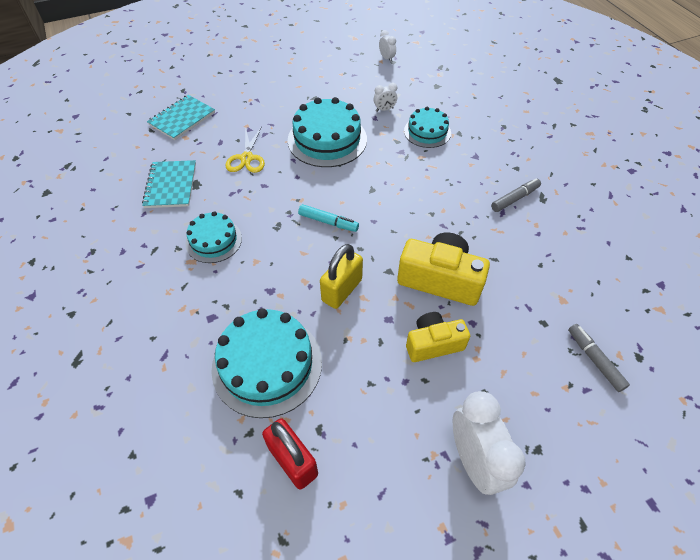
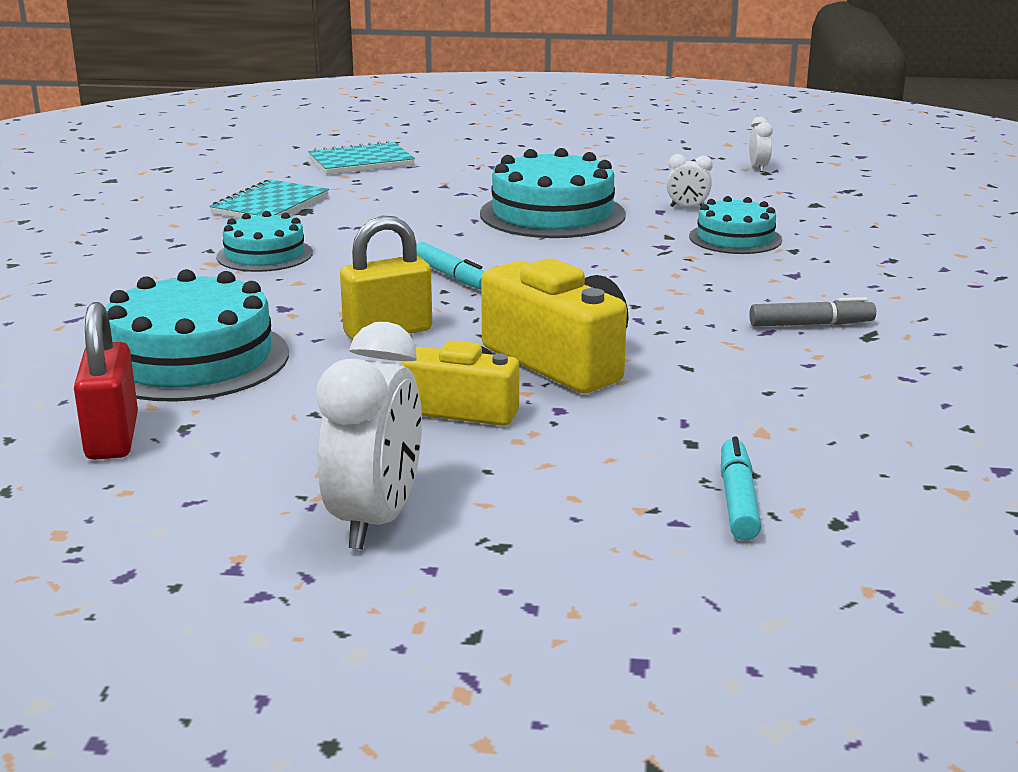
camera: 30 degrees right, 30 degrees down
yellow scissors [225,126,265,173] -> none
grey marker [568,324,630,392] -> turquoise marker [721,436,761,540]

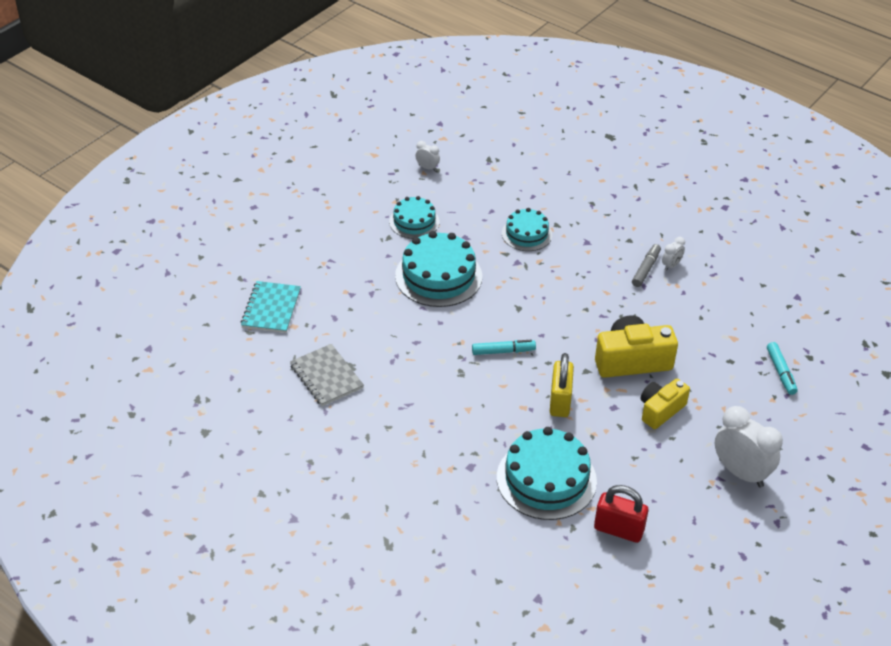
camera: 60 degrees left, 20 degrees up
turquoise notebook [209,179,329,218] -> grey notebook [290,344,364,406]
turquoise cake [216,211,313,272] -> turquoise cake moved to [389,196,440,239]
white clock [667,154,713,207] -> white clock moved to [662,237,685,271]
turquoise marker [721,436,761,540] -> turquoise marker turned 135 degrees counterclockwise [767,342,798,395]

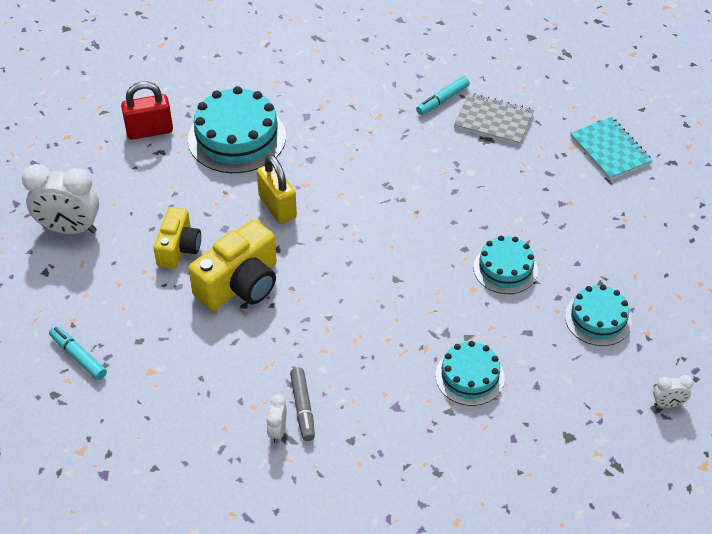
camera: 145 degrees right, 5 degrees up
turquoise cake [395,231,482,307] -> turquoise cake [473,236,538,294], size x0.60
turquoise marker [472,340,536,355] -> turquoise marker moved to [416,76,470,115]

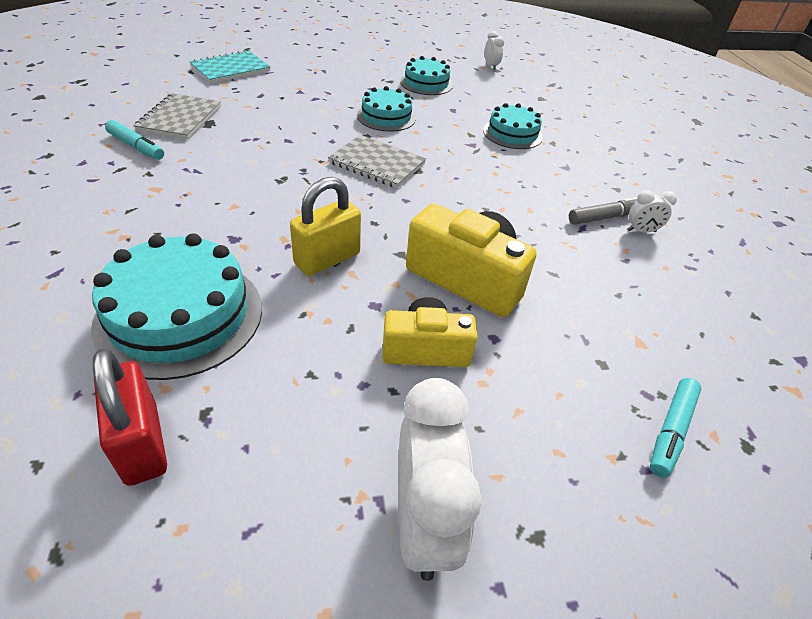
camera: 105 degrees left, 5 degrees down
none -> grey notebook [328,135,426,188]

